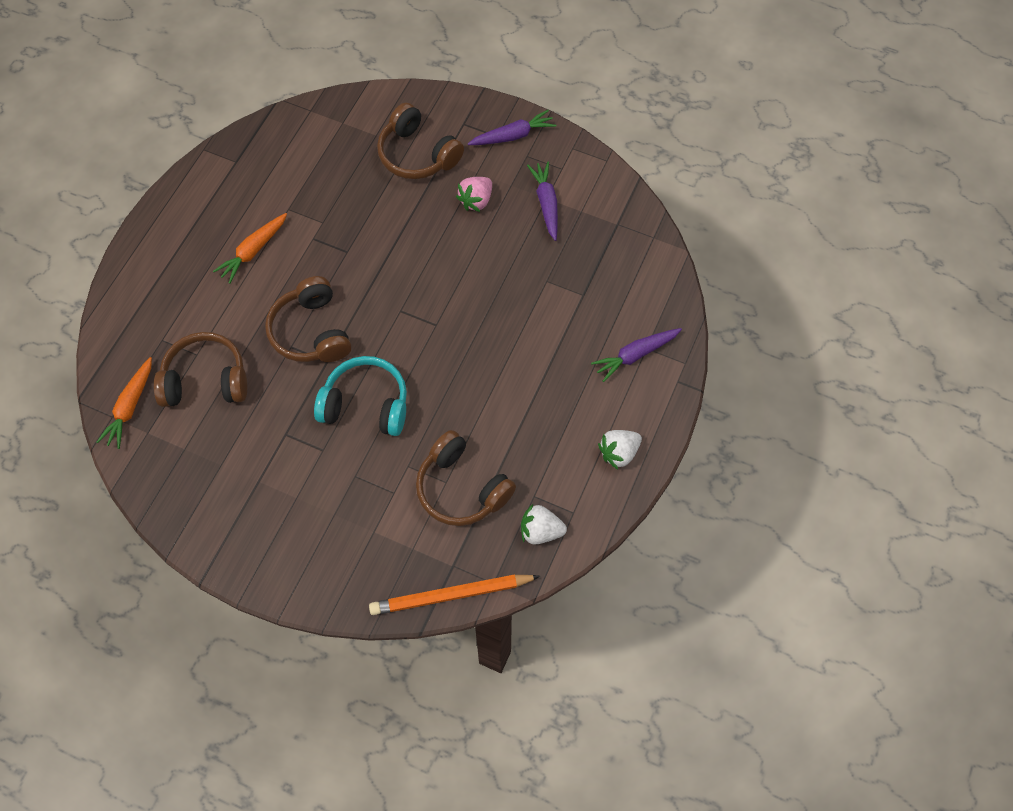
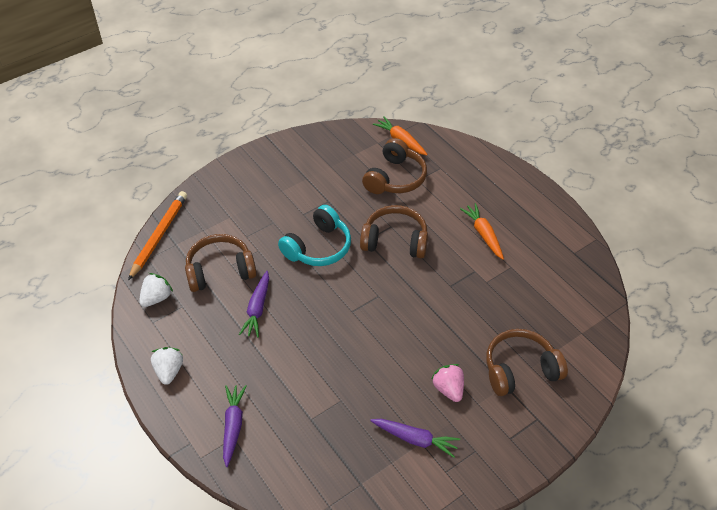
camera: 120 degrees right, 15 degrees down
purple carrot [468,110,556,145] -> purple carrot moved to [239,271,269,337]

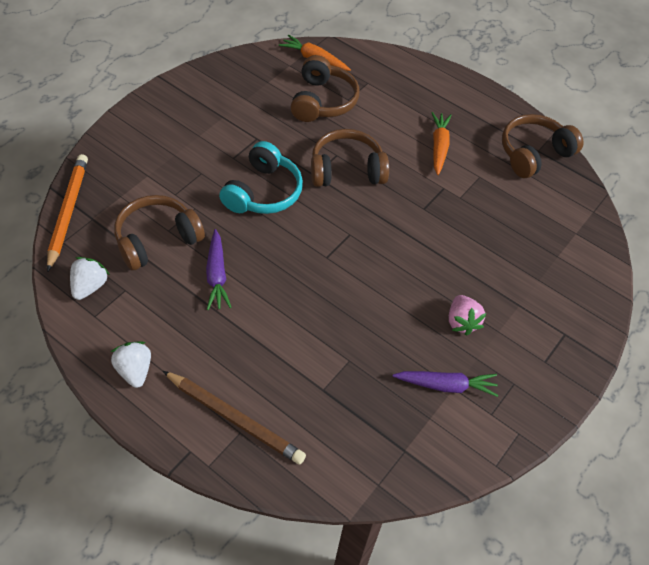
camera: 20 degrees left, 5 degrees up
purple carrot [223,385,247,467] -> brown pencil [163,371,306,465]
pink strawberry [431,364,464,402] -> pink strawberry turned 150 degrees counterclockwise [449,295,487,336]
orange carrot [460,203,504,260] -> orange carrot turned 45 degrees clockwise [432,112,452,175]
brown headphones [486,329,568,396] -> brown headphones moved to [502,114,584,178]

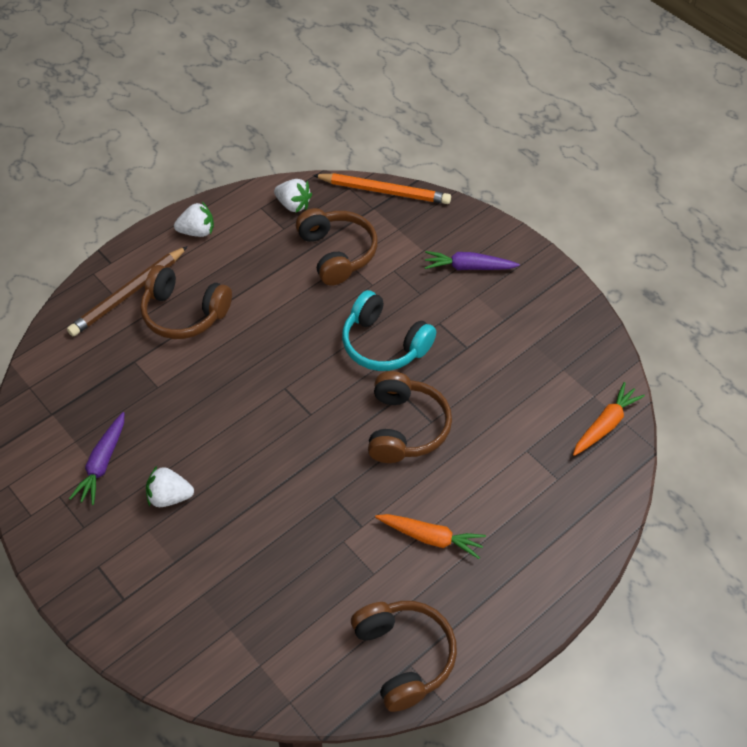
camera: 105 degrees right, 0 degrees up
purple carrot [206,229,232,310] -> purple carrot moved to [425,251,520,270]
brown headphones [290,55,359,122] -> brown headphones moved to [140,265,232,339]
pink strawberry [449,295,487,336] -> white strawberry [146,466,194,507]

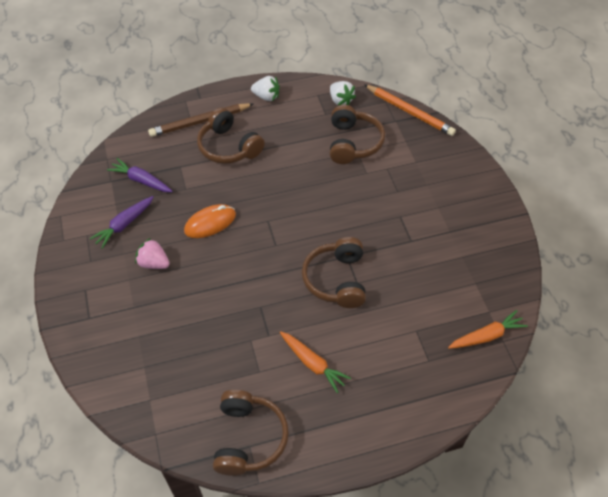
camera: 25 degrees right, 0 degrees up
white strawberry [146,466,194,507] -> pink strawberry [135,238,170,269]
turquoise headphones [342,290,436,371] -> none
brown headphones [368,371,452,463] -> brown headphones turned 150 degrees clockwise [302,237,366,308]
purple carrot [425,251,520,270] -> purple carrot moved to [107,158,173,192]
none -> orange mouse [184,204,236,238]

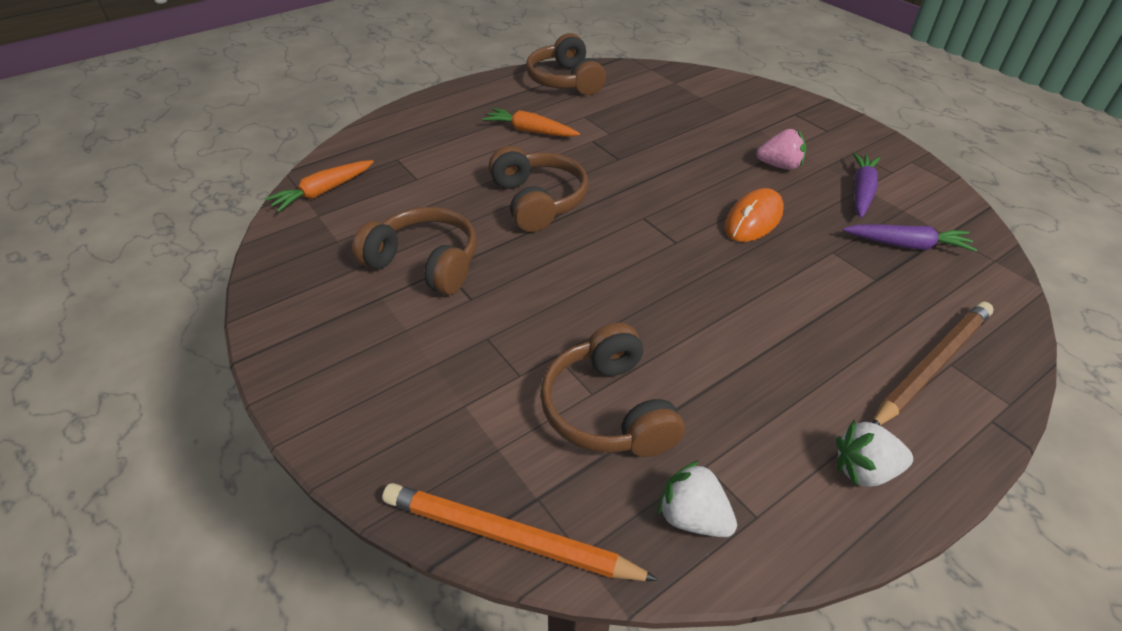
camera: 160 degrees right, 10 degrees down
brown headphones [197,108,265,164] -> brown headphones moved to [352,207,477,295]

